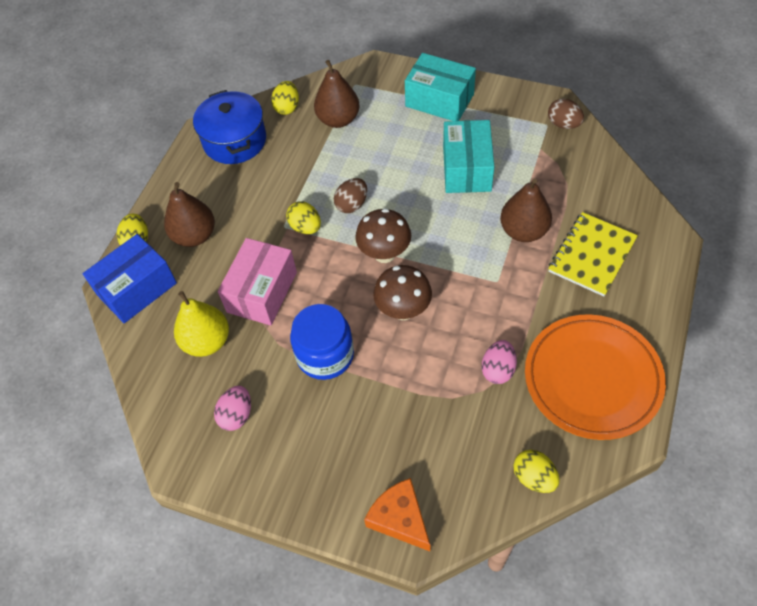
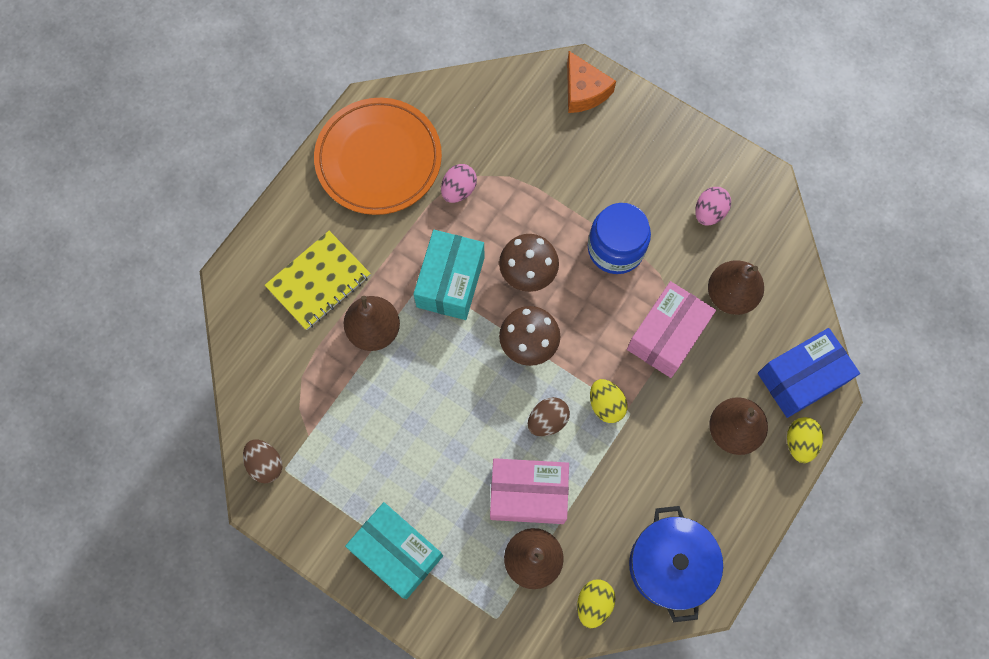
camera: 170 degrees left, 15 degrees up
yellow pear [174,291,229,357] -> brown pear [708,260,764,315]
turquoise box [443,120,494,193] -> turquoise box moved to [413,230,485,320]
yellow egg [514,450,560,493] -> none
none -> pink box [490,458,569,524]

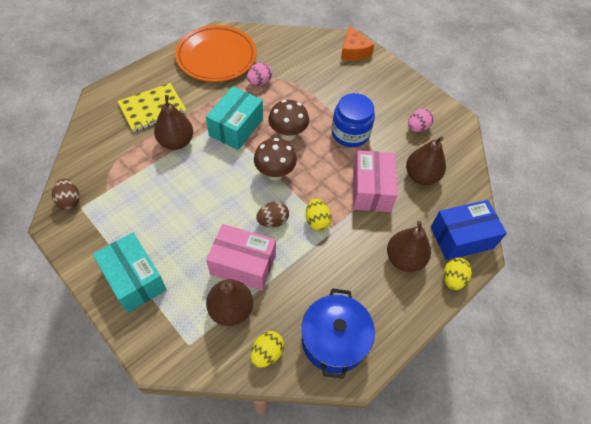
camera: 10 degrees right, 15 degrees down
pink box [627,281,716,378] -> pink box turned 45 degrees counterclockwise [353,150,398,212]

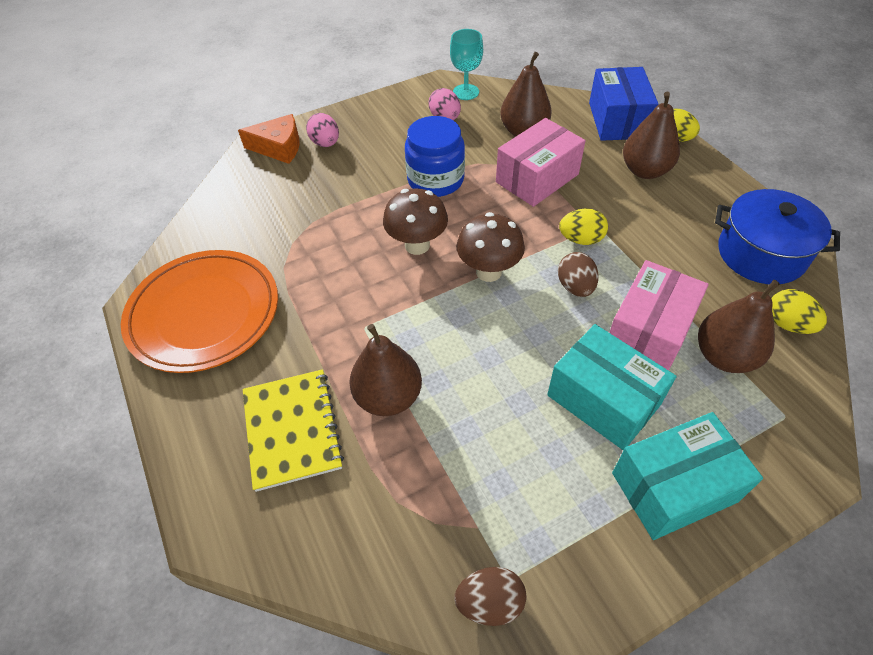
camera: 70 degrees left, 5 degrees down
turquoise box [206,86,263,150] -> turquoise box moved to [547,324,677,450]
pink egg [247,62,272,85] -> pink egg moved to [306,113,339,147]
pink box [353,150,398,212] -> pink box turned 60 degrees counterclockwise [496,118,586,207]
none -> turquoise goblet [450,29,483,100]

